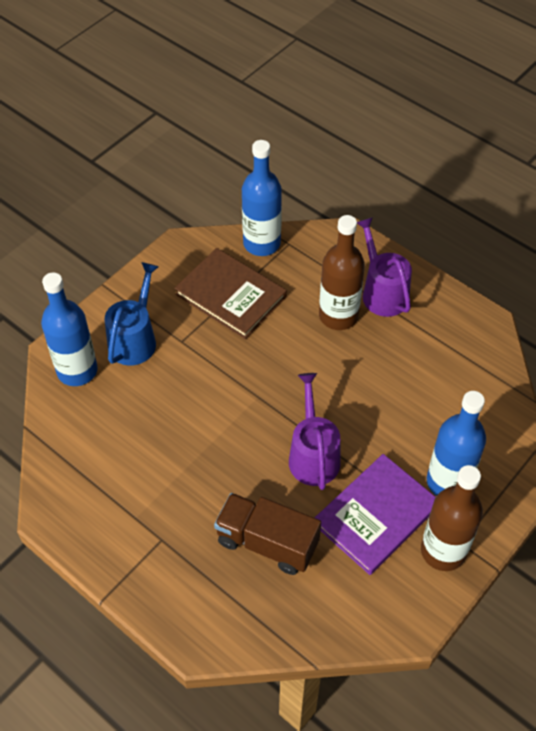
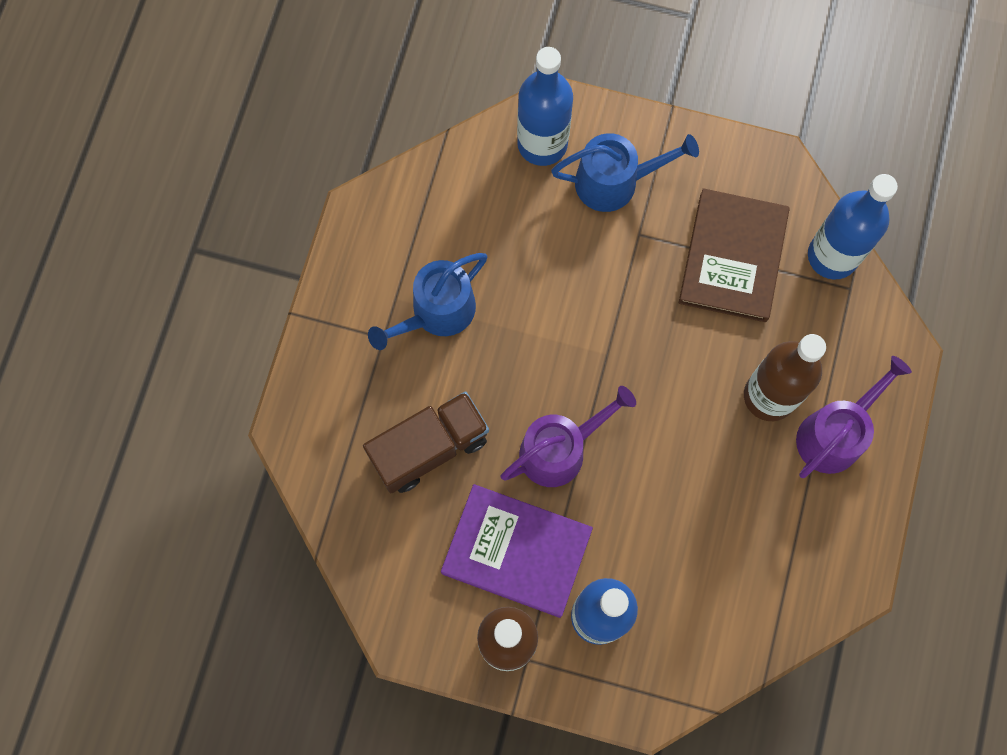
camera: 65 degrees right, 20 degrees up
brown truck [214,493,321,575] -> brown truck turned 60 degrees clockwise [363,391,489,493]
none -> blue watering can [368,253,487,350]

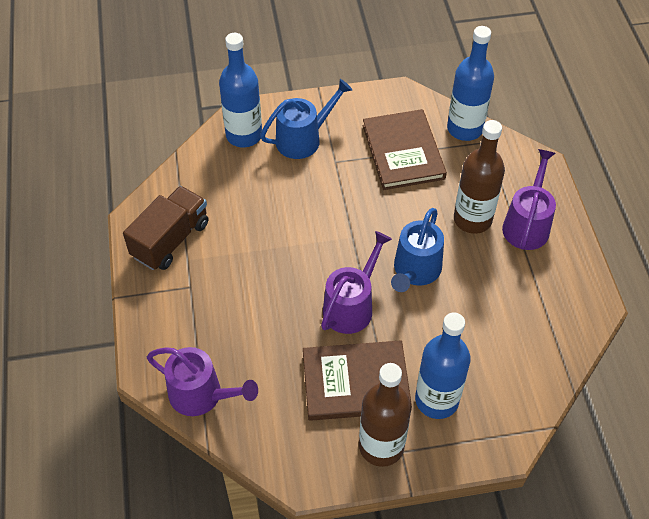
camera: 25 degrees left, 20 degrees down
brown truck [363,391,489,493] -> brown truck moved to [123,186,208,270]
blue watering can [368,253,487,350] -> blue watering can moved to [391,208,444,292]
purple book [441,484,593,618] -> brown book [303,340,412,421]
none -> purple watering can [147,347,258,416]

